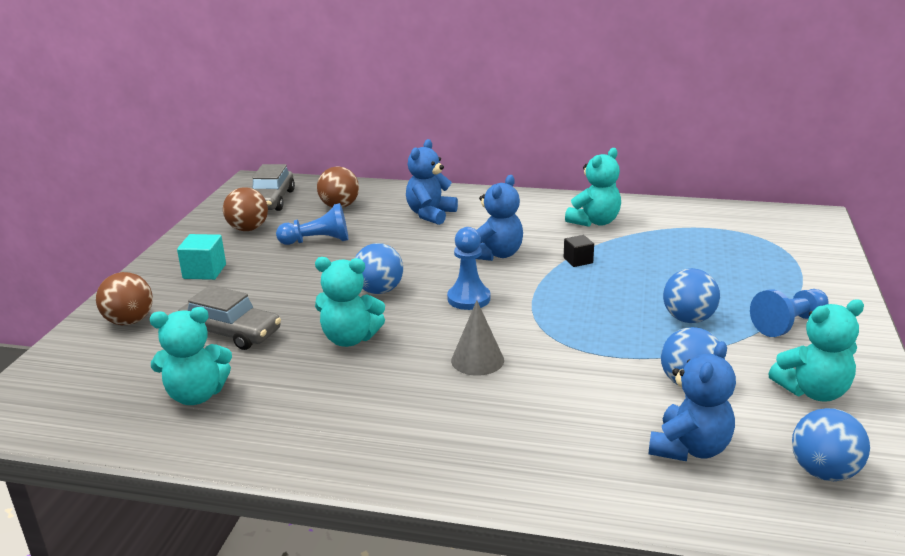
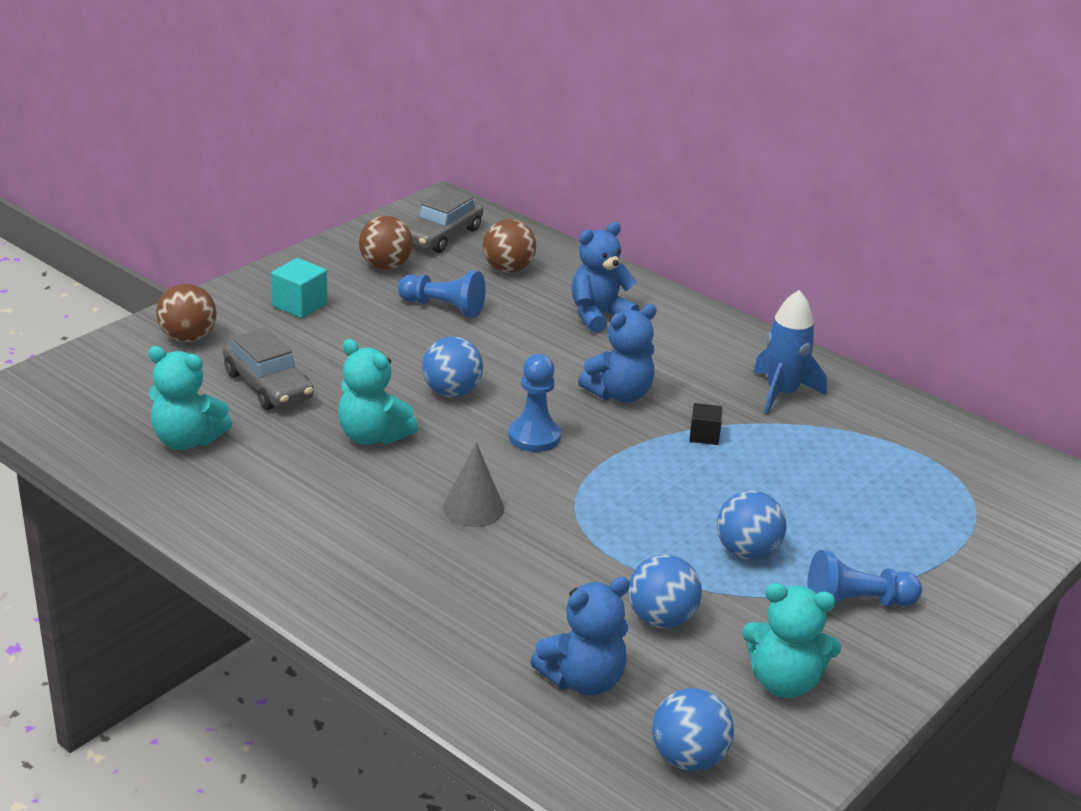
camera: 25 degrees right, 5 degrees up
turquoise teddy bear [565,148,621,227] -> blue rocket [753,290,827,415]

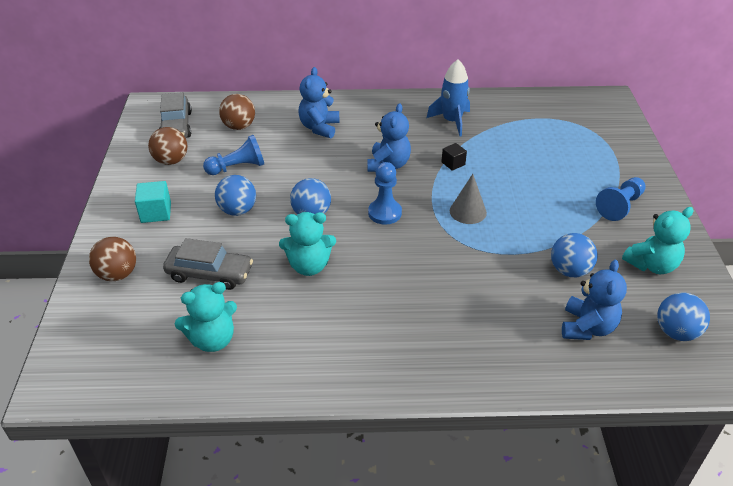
camera: 40 degrees left, 10 degrees up
grey cone [443,442,504,527] -> grey cone moved to [450,174,487,224]
blue ball [717,490,786,560] -> blue ball moved to [215,175,256,216]

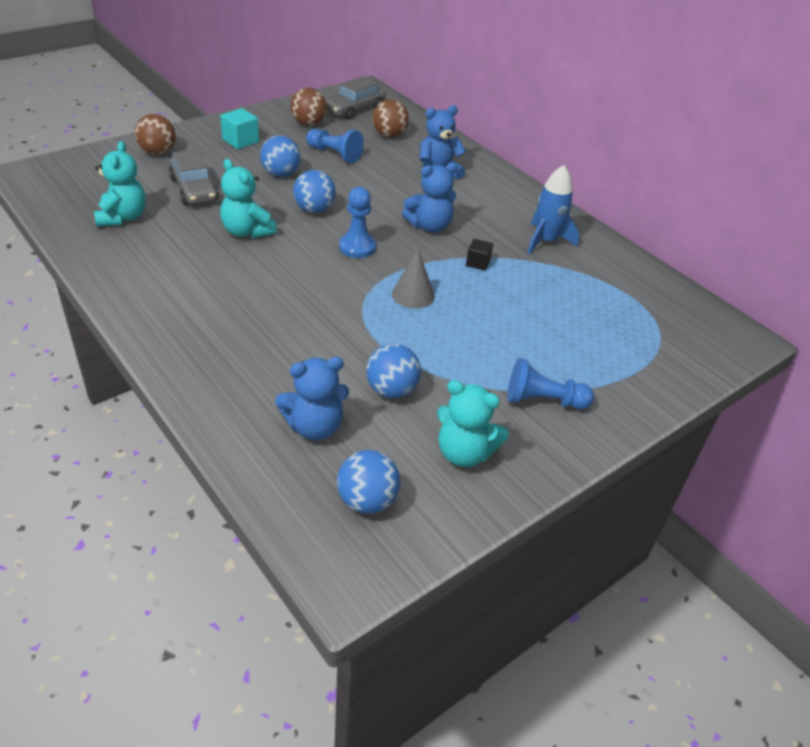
camera: 50 degrees right, 0 degrees up
turquoise teddy bear [175,282,237,352] -> turquoise teddy bear turned 120 degrees counterclockwise [94,141,146,227]

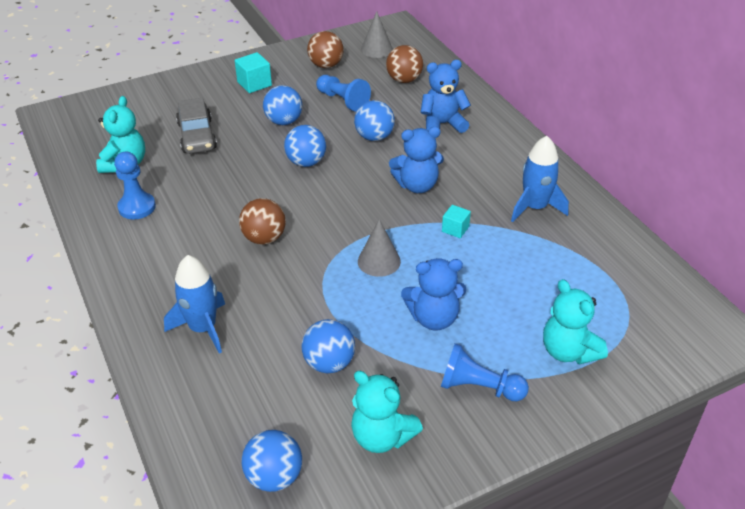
camera: 15 degrees right, 0 degrees up
brown ball [135,114,176,155] -> brown ball moved to [239,198,286,245]
turquoise teddy bear [220,159,277,238] -> turquoise teddy bear moved to [543,279,608,364]
blue teddy bear [275,357,349,440] -> blue teddy bear moved to [401,258,466,330]
grey car [325,76,386,119] -> grey cone [361,11,393,58]
blue pawn [339,187,376,258] -> blue pawn moved to [114,152,156,219]
black cube [466,239,493,271] -> turquoise cube [442,205,471,238]
none -> blue rocket [164,255,225,353]
none -> blue ball [354,100,395,141]

